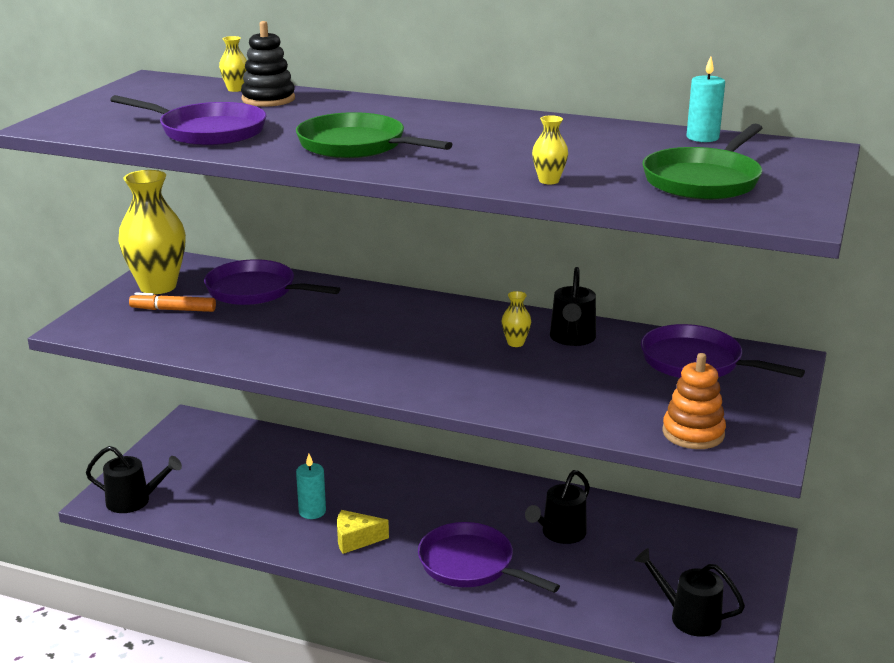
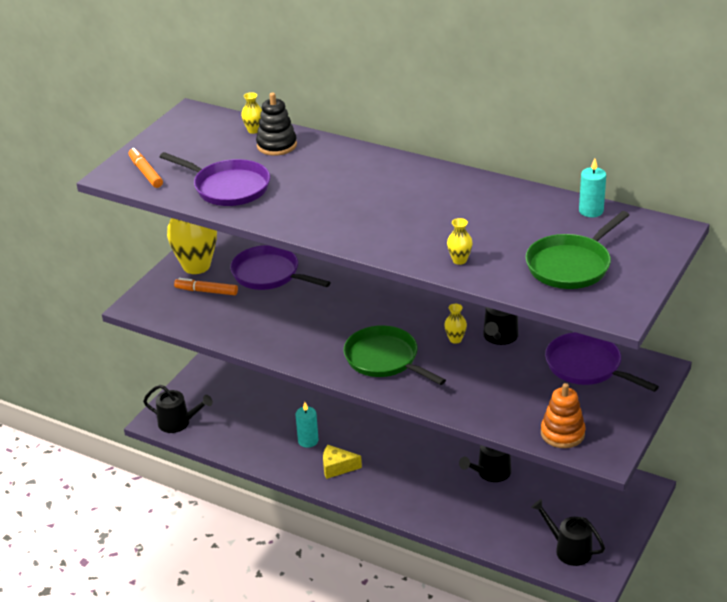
camera: 10 degrees right, 10 degrees up
green pan [296,112,453,158] -> green pan moved to [344,325,446,385]
purple pan [418,522,560,593] -> none
none -> orange marker [128,148,163,188]

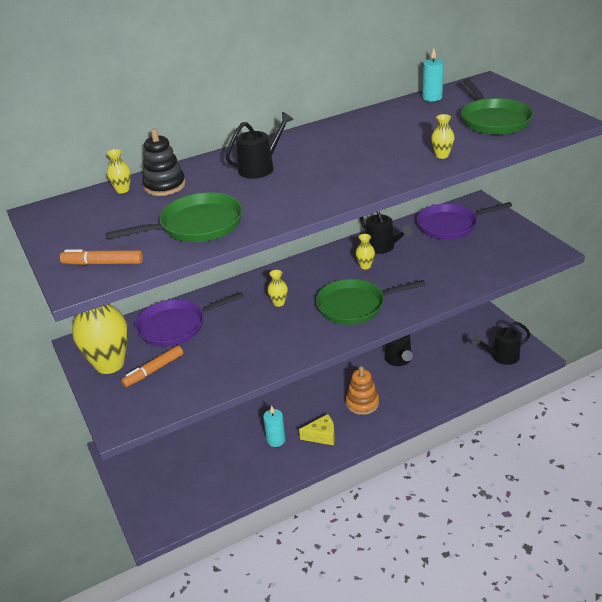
camera: 55 degrees left, 0 degrees up
black watering can [143,385,213,433] -> black watering can moved to [226,112,293,179]
purple pan [160,152,270,206] -> green pan [106,192,243,242]
yellow cheese [323,445,362,479] -> yellow cheese turned 135 degrees counterclockwise [299,414,335,445]
orange stacking toy [541,383,586,448] -> orange stacking toy moved to [346,366,379,415]
none -> yellow vase [267,270,288,307]

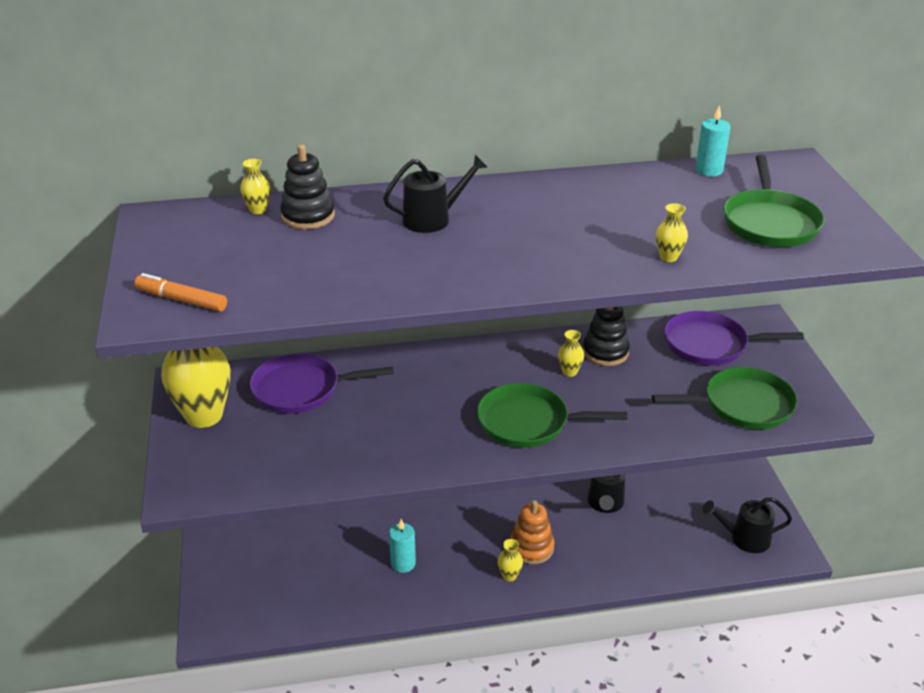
camera: 15 degrees right, 0 degrees up
green pan [106,192,243,242] -> green pan moved to [652,367,797,430]
orange marker [121,346,183,387] -> none
yellow vase [267,270,288,307] -> yellow vase moved to [498,539,523,581]
yellow cheese [299,414,335,445] -> none
black watering can [360,211,412,254] -> black stacking toy [583,306,630,366]

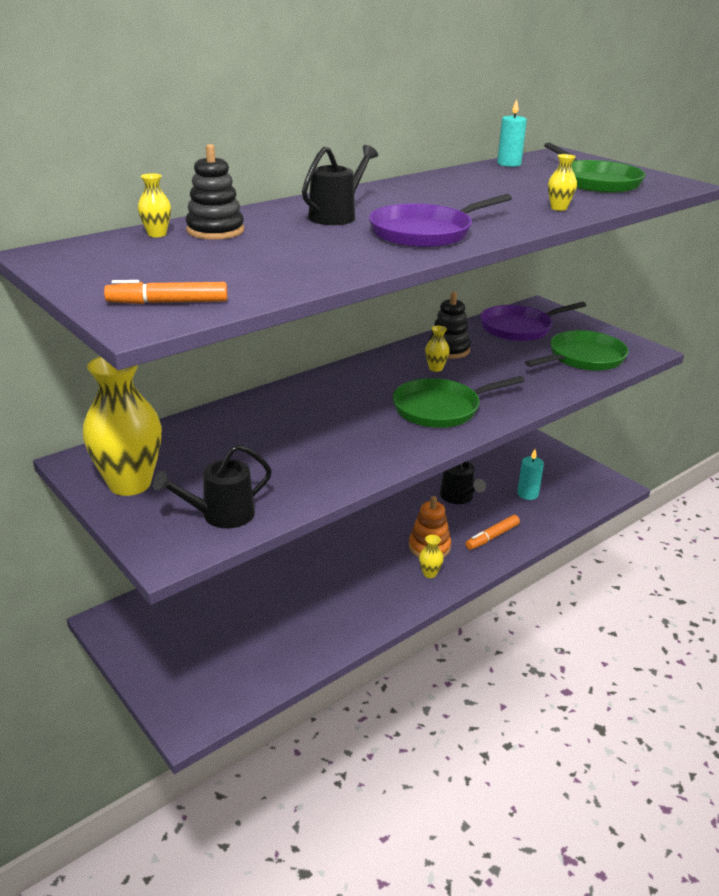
camera: 30 degrees left, 5 degrees down
purple pan [250,353,394,414] -> purple pan moved to [369,194,512,248]
turquoise candle [389,519,416,573] -> turquoise candle moved to [517,449,544,500]
black watering can [702,497,792,553] -> black watering can moved to [153,444,272,528]
none -> orange marker [465,515,520,550]

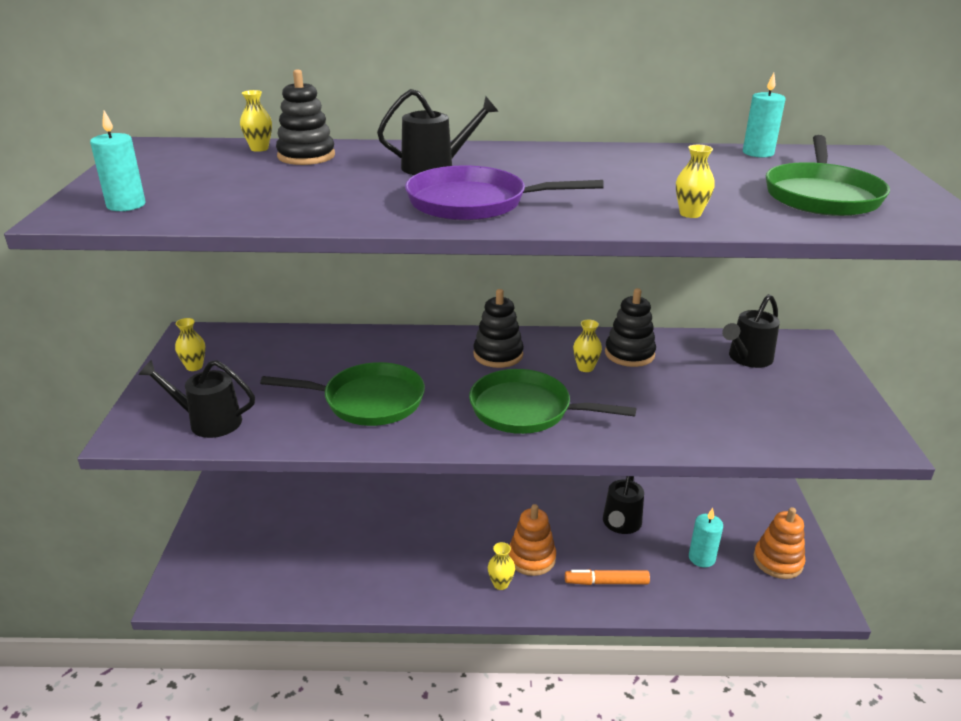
camera: 40 degrees right, 0 degrees up
yellow vase [83,356,162,496] -> yellow vase [175,318,206,371], size x0.42
orange marker [104,280,227,304] -> turquoise candle [90,111,146,211]
purple pan [480,302,587,341] -> black watering can [722,294,780,368]
green pan [525,330,629,371] -> green pan moved to [260,362,425,426]
none -> black stacking toy [473,289,524,368]
none -> orange stacking toy [753,507,805,579]

